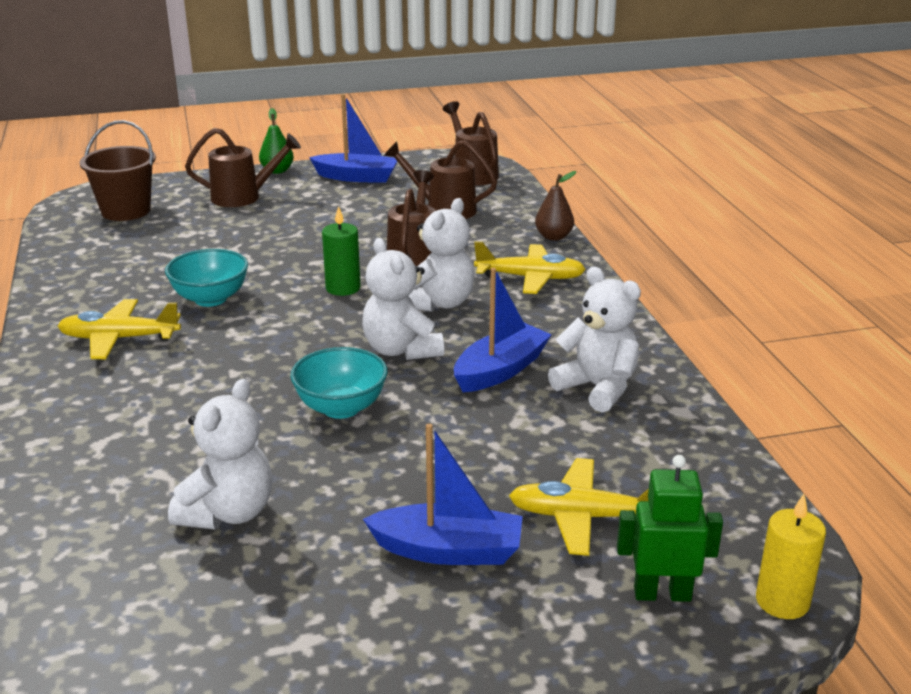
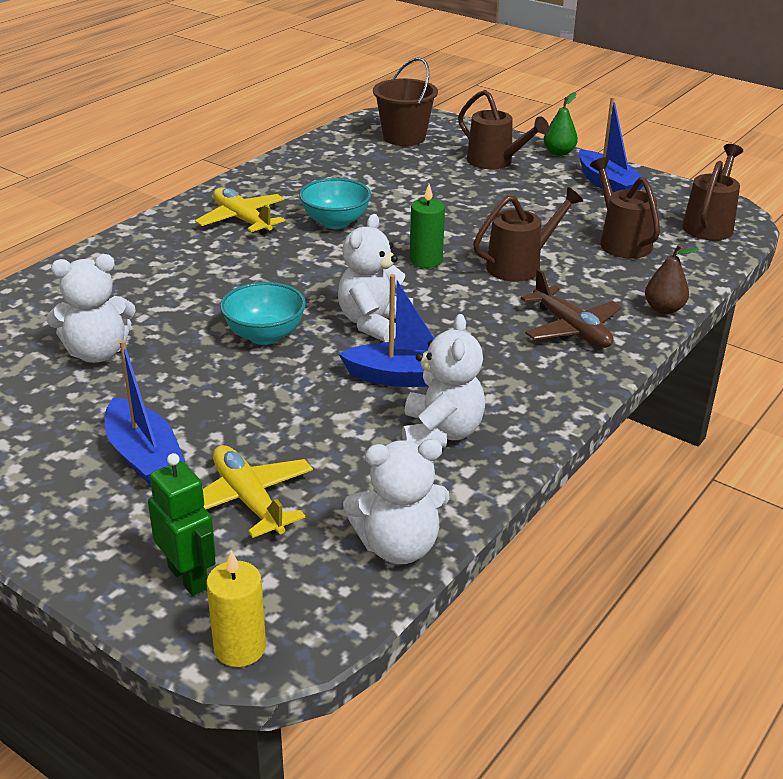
camera: 50 degrees right, 5 degrees up
white teddy bear [408,198,475,312] -> white teddy bear moved to [343,439,450,564]
yellow plane [474,241,586,294] -> brown plane [521,269,622,348]

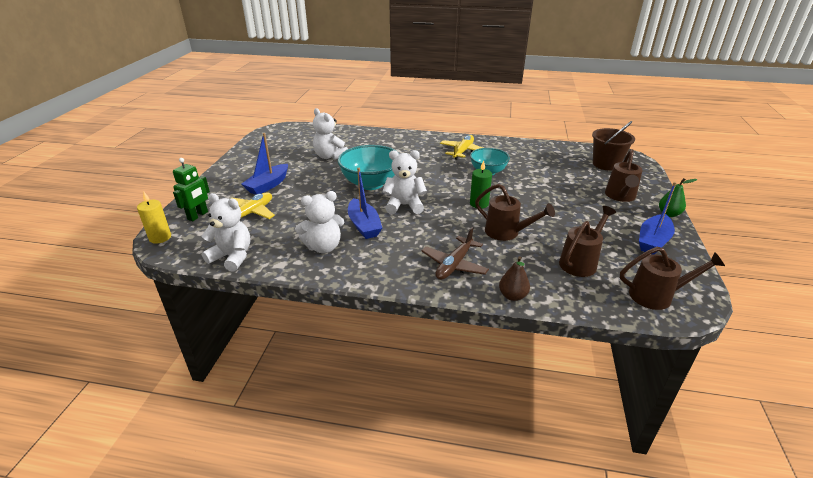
camera: 65 degrees right, 0 degrees up
turquoise bowl [220,282,306,345] -> turquoise bowl [338,145,400,190], size x1.54
white teddy bear [343,439,450,564] -> white teddy bear turned 150 degrees clockwise [201,193,251,272]

